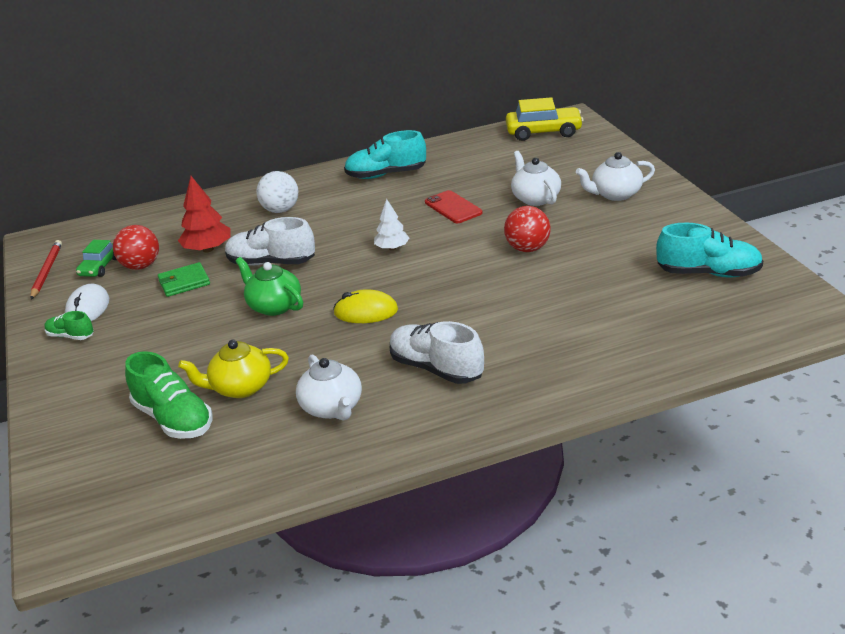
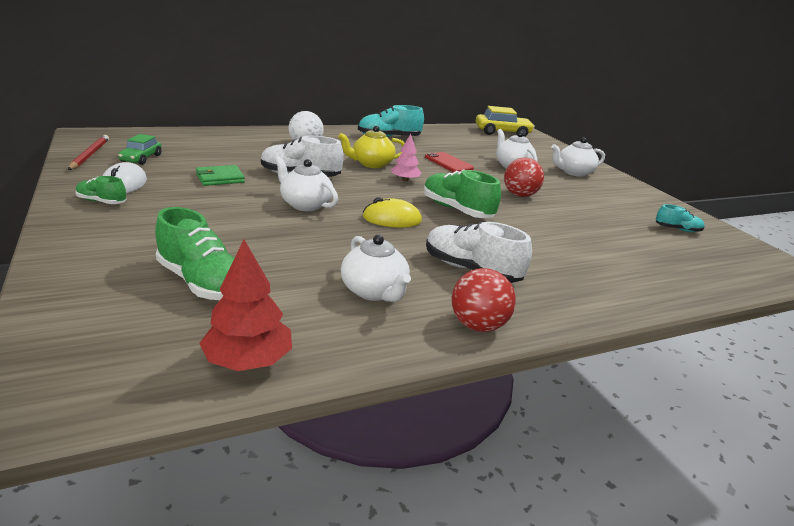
camera: 10 degrees left, 5 degrees down
red ball [113,225,159,270] -> red ball moved to [452,268,516,332]
red tree [178,176,231,252] -> red tree moved to [199,240,292,371]
yellow teapot [178,340,289,398] -> yellow teapot moved to [338,126,405,168]
green teapot [236,257,303,316] -> white teapot [275,156,338,211]
white tree [374,199,409,250] -> pink tree [391,134,422,182]
turquoise shoe [656,223,763,278] -> turquoise shoe [656,204,705,232], size x0.55
none -> green shoe [424,169,501,218]

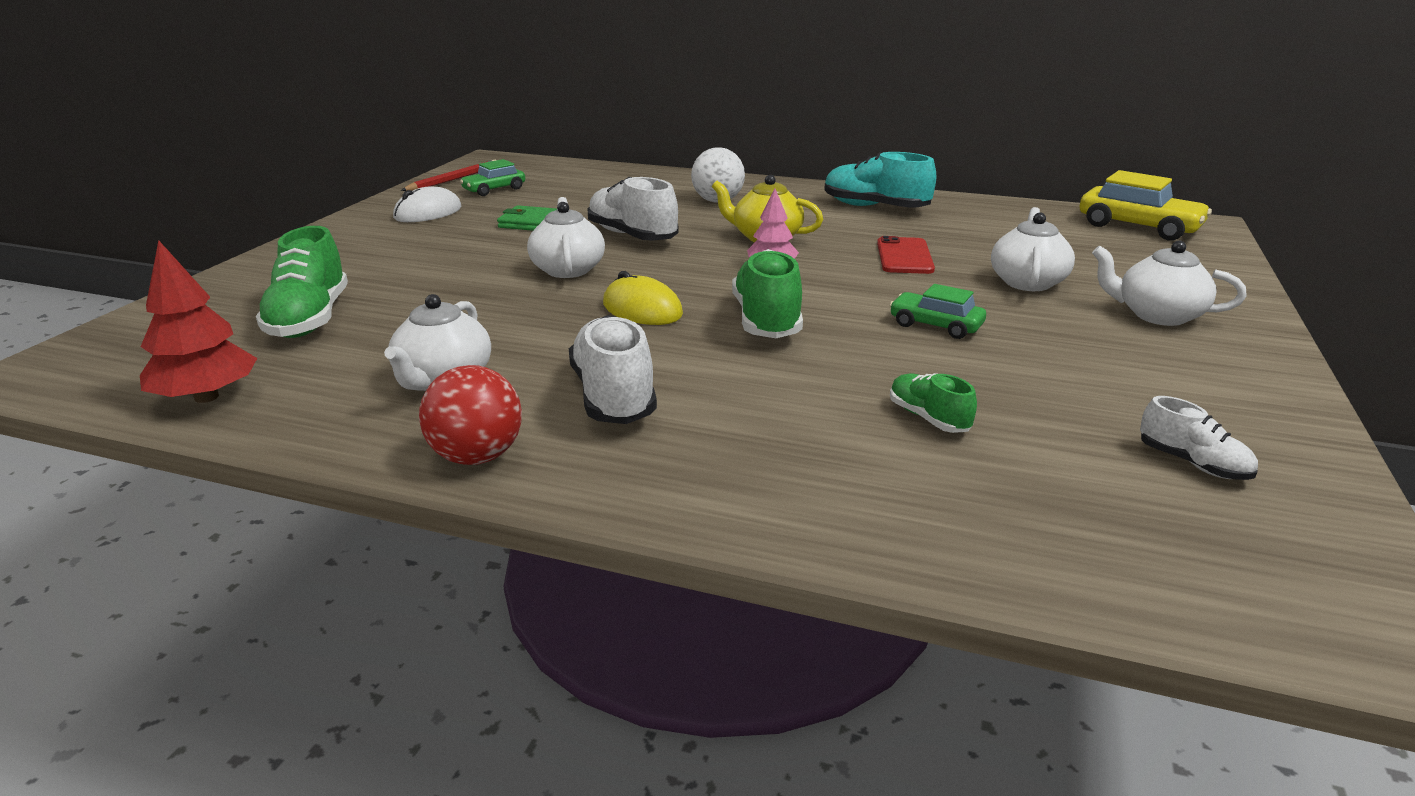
camera: 45 degrees right, 0 degrees up
green shoe [75,176,127,204] -> green shoe moved to [890,373,977,433]
red ball [504,157,544,197] -> green car [890,284,986,339]
turquoise shoe [656,204,705,232] -> white shoe [1140,396,1258,480]

